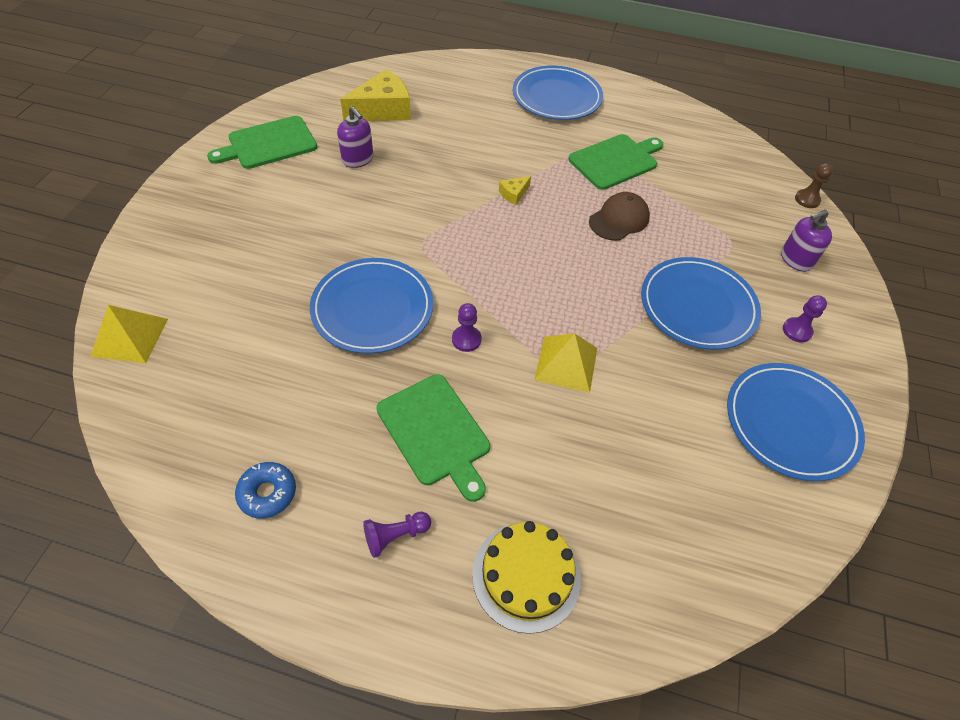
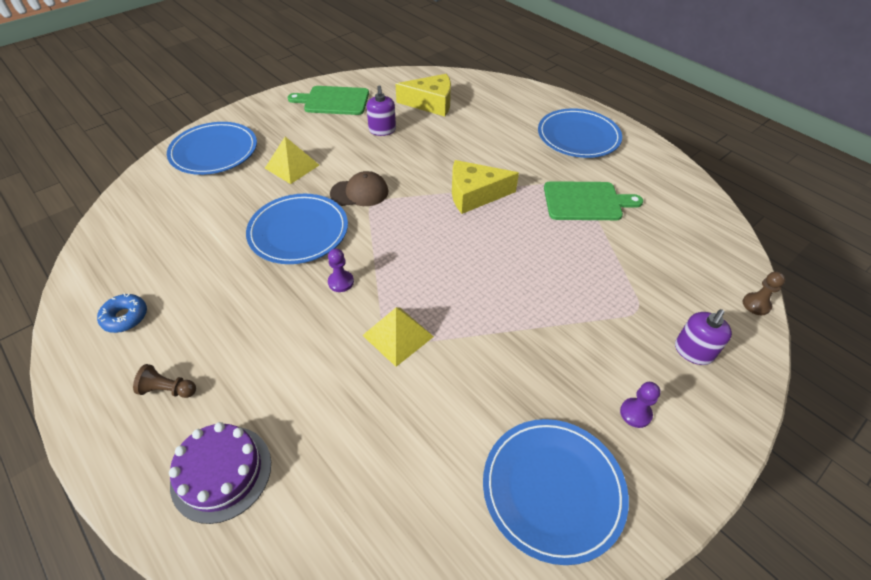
camera: 35 degrees right, 5 degrees down
yellow pyramid [90,305,168,363] -> yellow pyramid moved to [265,137,319,184]
purple pawn [363,512,431,558] -> brown pawn [133,364,196,398]
green cutting board [376,374,490,502] -> none
yellow cake [472,521,581,634] -> purple cake [169,422,271,524]
yellow cheese [499,176,531,205] -> yellow cheese [452,160,519,214], size x2.21
brown cap [589,192,650,241] -> brown cap moved to [330,171,388,206]
blue plate [641,257,761,350] -> blue plate moved to [167,122,257,175]
purple soap dispenser [781,209,832,272] -> purple soap dispenser turned 60 degrees counterclockwise [675,309,732,365]

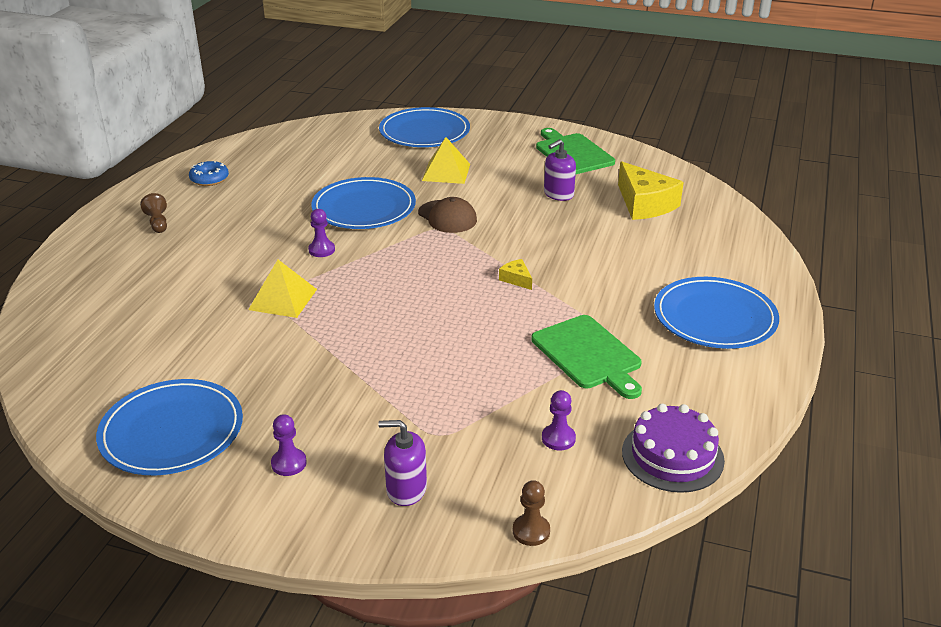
camera: 60 degrees right, 15 degrees down
purple cake [169,422,271,524] -> purple cake moved to [622,404,725,493]
yellow cheese [452,160,519,214] -> yellow cheese [499,259,532,290], size x0.45
none -> purple pawn [542,390,576,451]

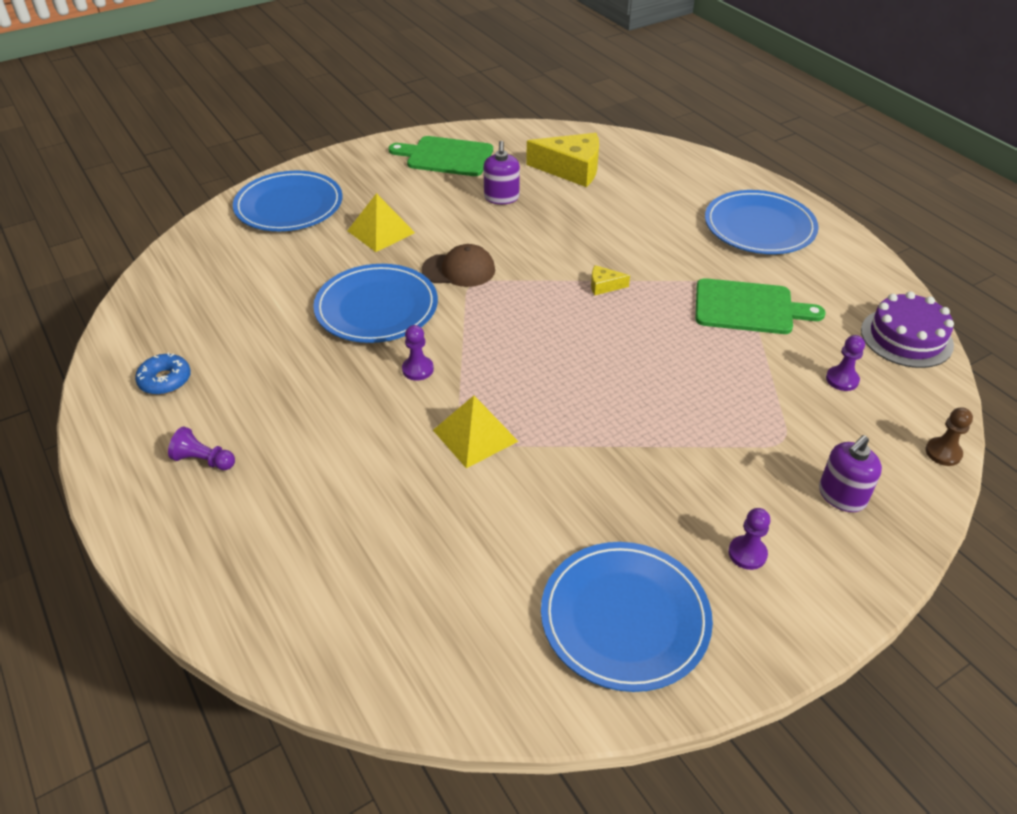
camera: 50 degrees left, 10 degrees up
brown pawn [140,193,167,233] -> purple pawn [168,426,235,470]

